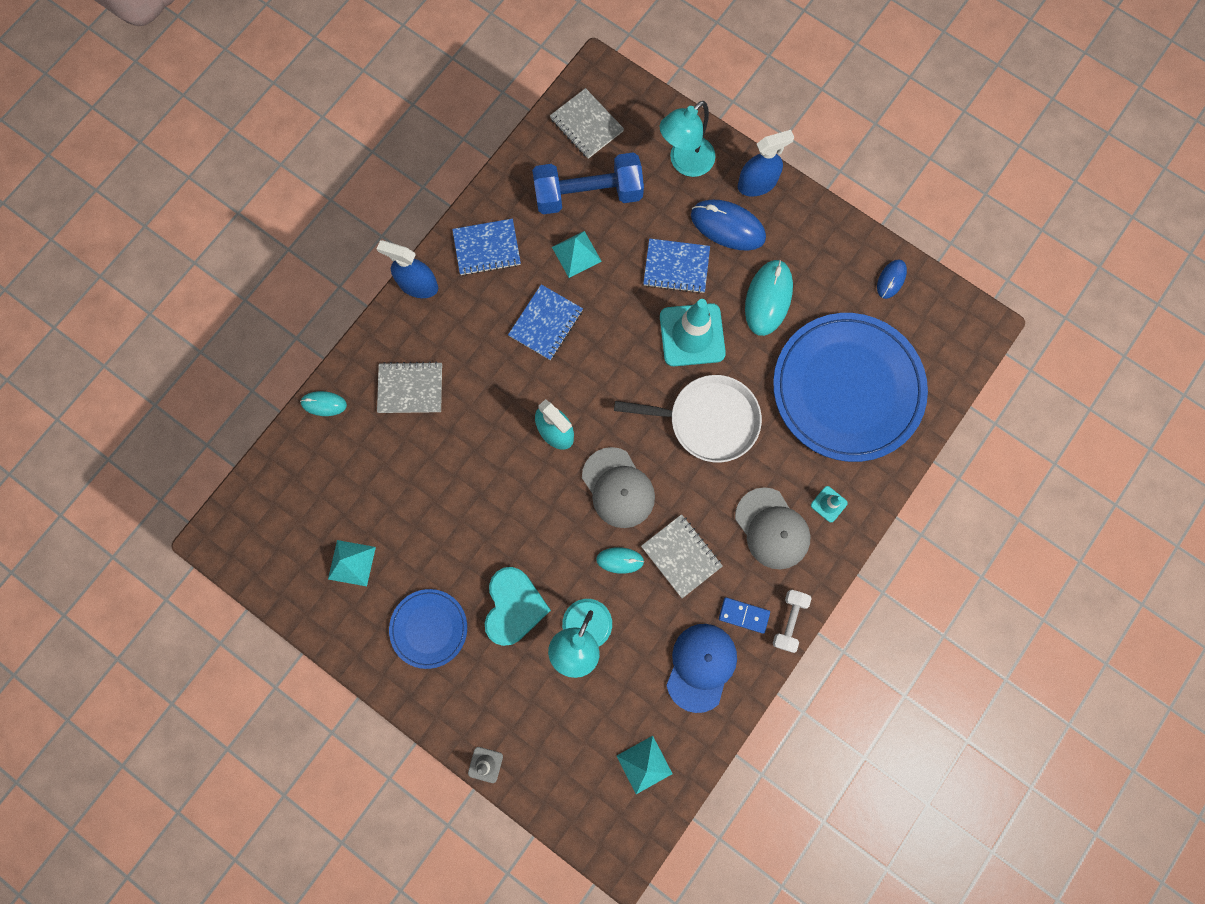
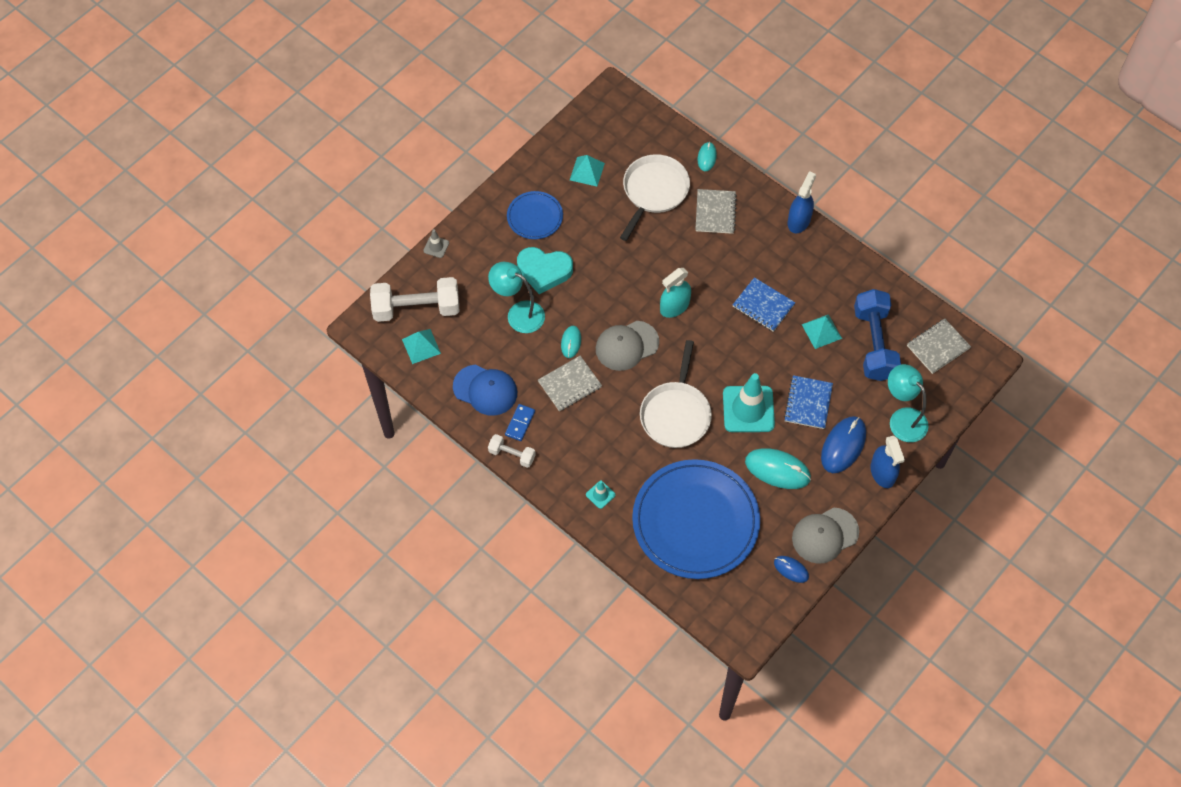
camera: 95 degrees right, 15 degrees down
blue notebook [452,219,521,276] -> none
grey cap [735,487,810,570] -> grey cap moved to [792,507,859,564]
none -> white dumbbell [370,277,459,322]
none -> white pan [620,154,690,241]

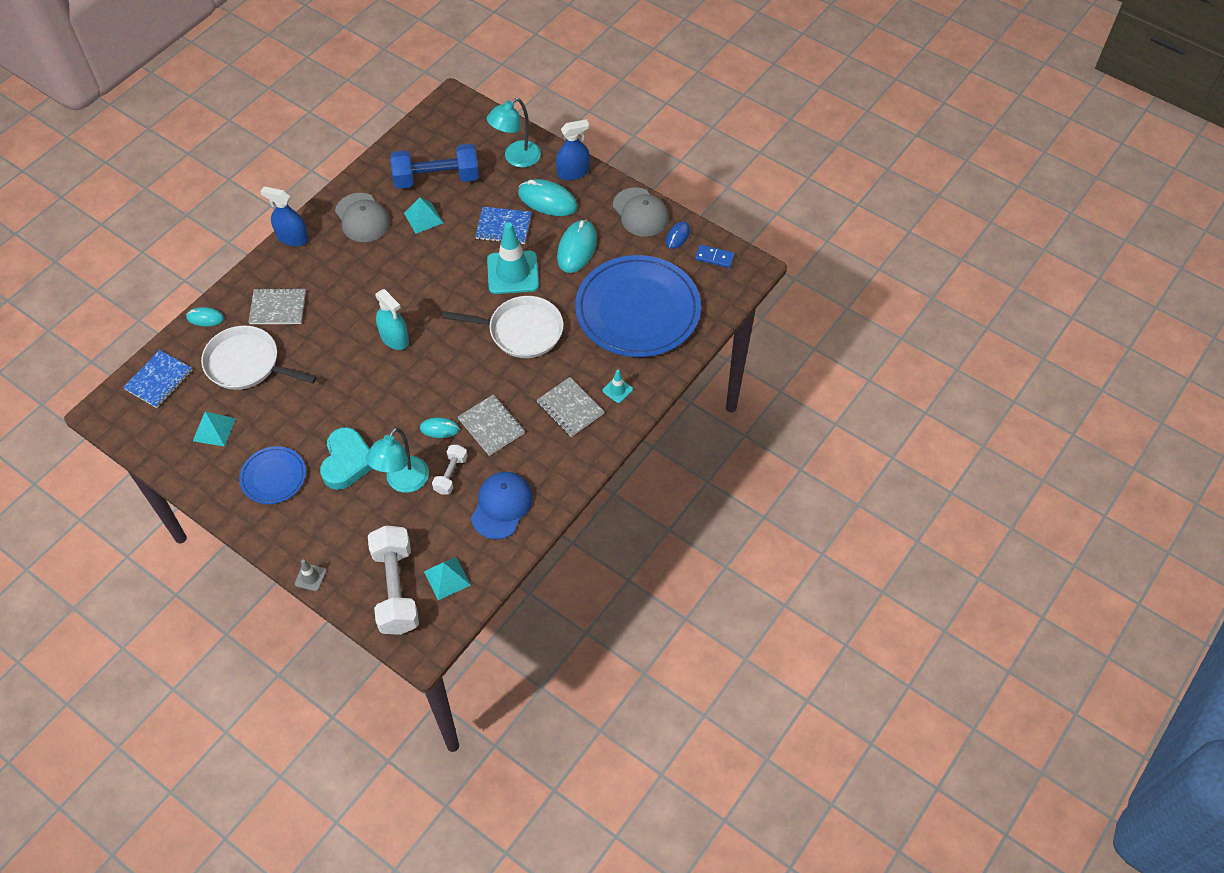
camera: 95 degrees left, 5 degrees down
white dumbbell [488,434,536,468] -> white dumbbell moved to [432,445,468,495]
blue domino [505,404,535,441] -> blue domino moved to [695,245,734,268]
grey cap [596,321,659,371] -> grey cap moved to [335,193,390,242]
blue notebook [733,277,795,332] -> blue notebook moved to [123,350,192,408]
blue mouse [821,416,866,473] -> turquoise mouse [518,179,578,216]
grey notebook [907,319,971,374] -> grey notebook moved to [537,377,605,437]

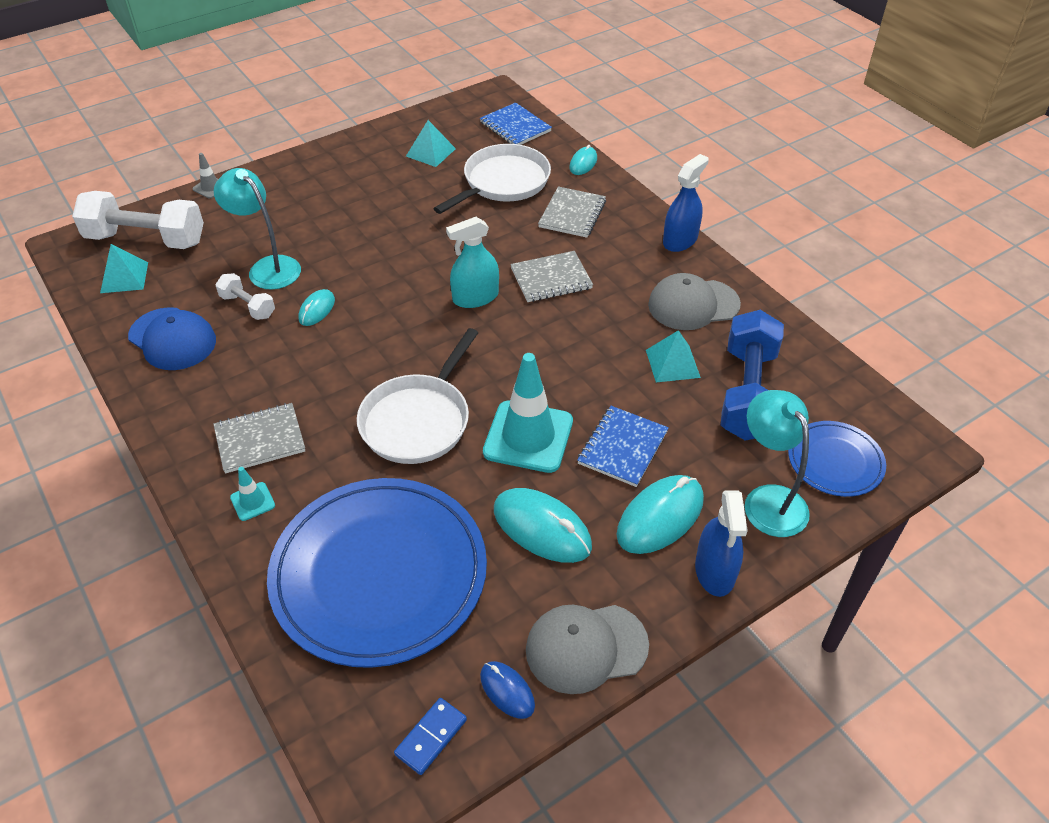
camera: 110 degrees right, 10 degrees down
blue plate [239,446,306,504] -> blue plate moved to [788,421,886,497]
turquoise heart [320,427,373,490] -> none
grey notebook [458,395,525,456] -> grey notebook moved to [510,251,593,302]

